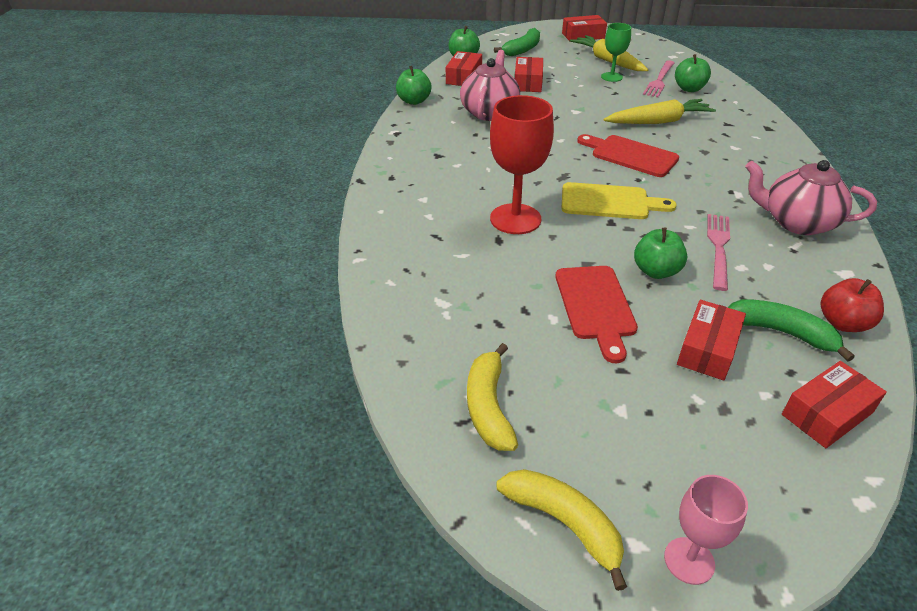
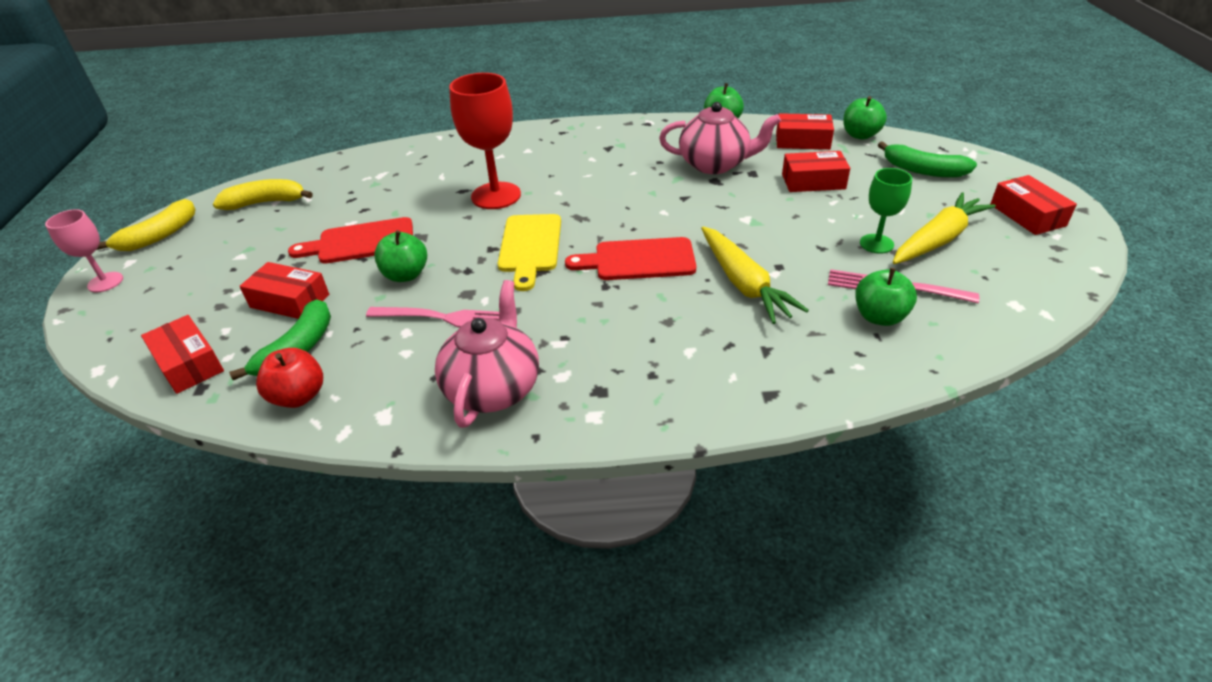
camera: 85 degrees right, 0 degrees up
red cutting board [577,134,679,177] -> red cutting board turned 120 degrees counterclockwise [565,237,696,280]

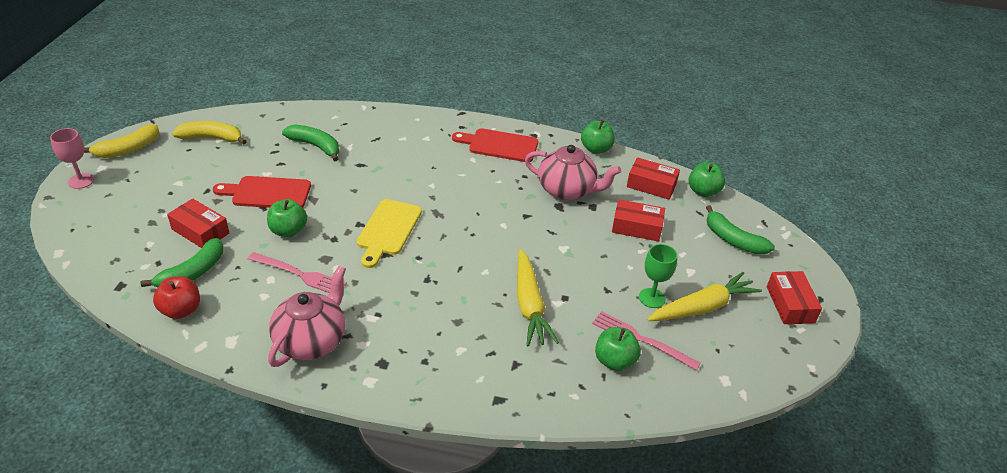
camera: 10 degrees right, 0 degrees up
red box [141,315,224,394] -> none
red goblet [449,73,521,209] -> none
red cutting board [565,237,696,280] -> red cutting board moved to [452,128,538,162]
none -> green banana [282,124,339,161]

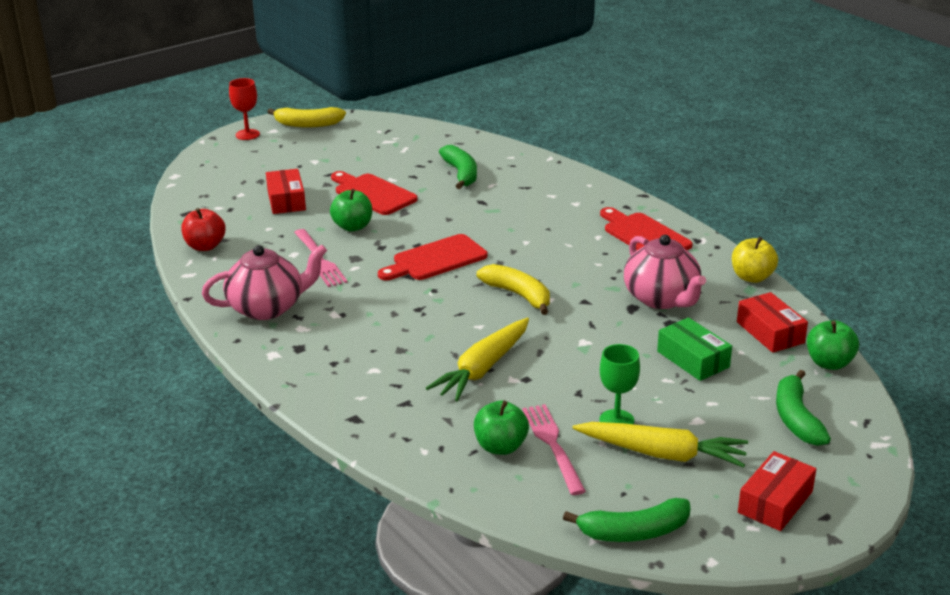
camera: 45 degrees right, 10 degrees down
pink goblet [50,128,94,189] -> red goblet [229,78,260,140]
green banana [141,238,223,288] -> green banana moved to [563,498,690,542]
yellow banana [172,121,247,145] -> yellow banana moved to [477,264,550,315]
yellow cutting board [357,199,422,268] -> red cutting board [378,234,488,280]
green apple [581,120,615,154] -> yellow apple [732,237,778,283]
red box [612,199,665,242] -> green box [657,317,732,381]

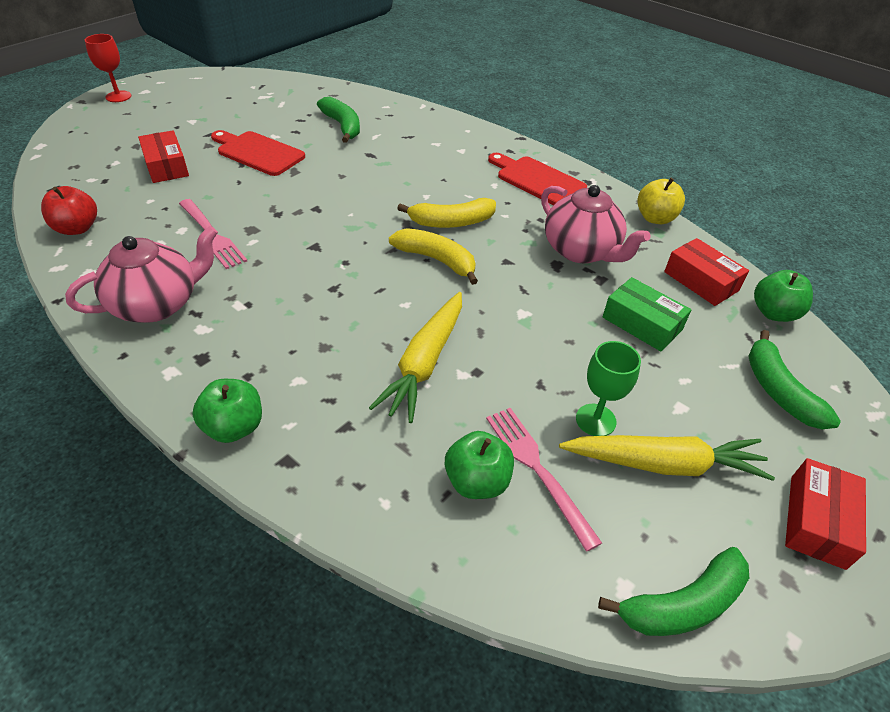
camera: 15 degrees left, 15 degrees up
yellow banana [268,107,346,128] -> yellow banana moved to [397,198,496,228]
green apple [330,189,372,231] -> green apple moved to [192,379,262,443]
red cutting board [378,234,488,280] -> none

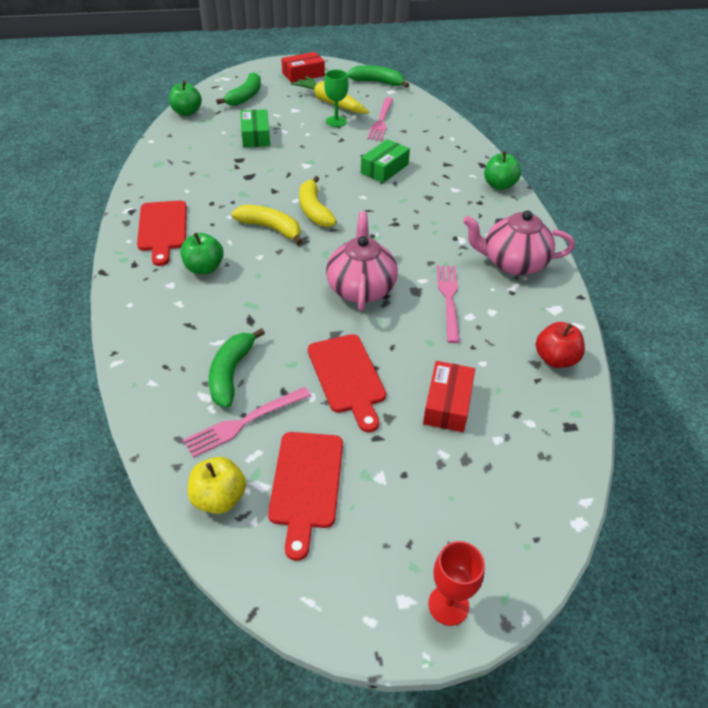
camera: 140 degrees left, 0 degrees up
yellow carrot [369,292,462,423] -> green box [361,139,410,183]
green apple [445,431,514,499] -> green apple moved to [180,233,224,274]
pink teapot [541,185,650,263] -> pink teapot moved to [326,211,398,311]
yellow apple [637,178,685,224] -> yellow apple moved to [188,457,246,514]
red box [664,238,749,306] -> none
none -> pink fork [183,387,311,458]
none -> red cutting board [268,432,343,561]

